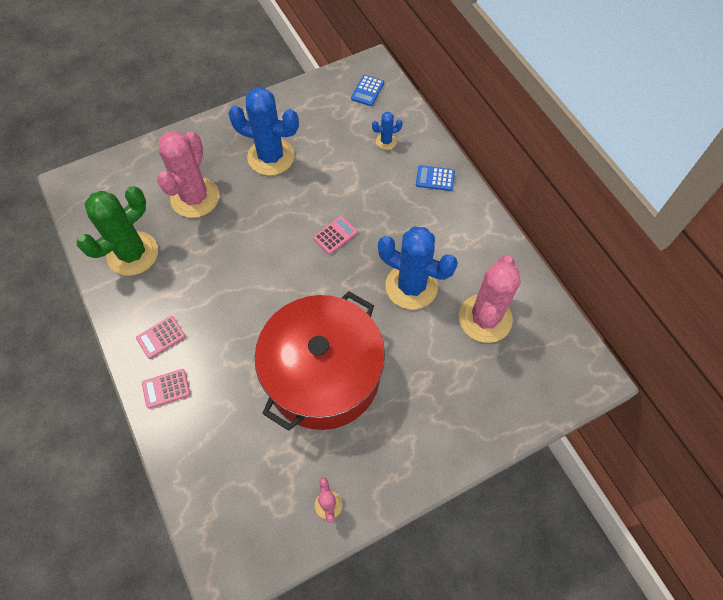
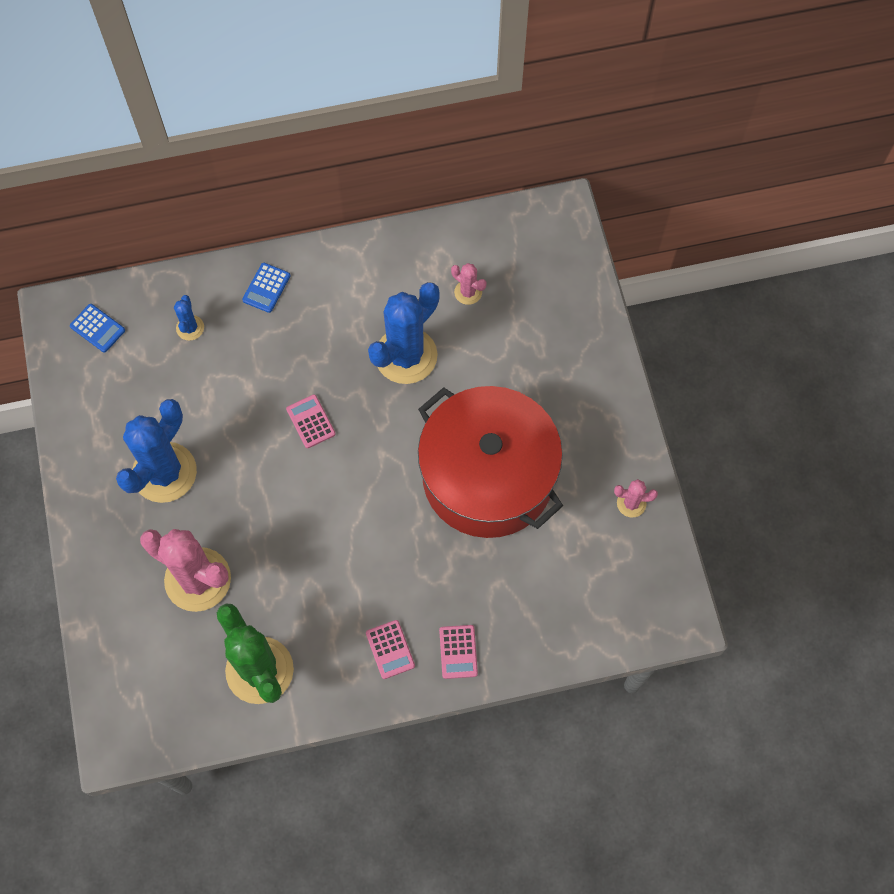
camera: 75 degrees left, 5 degrees up
pink cactus [459,256,521,343] -> pink cactus [451,263,486,305], size x0.45

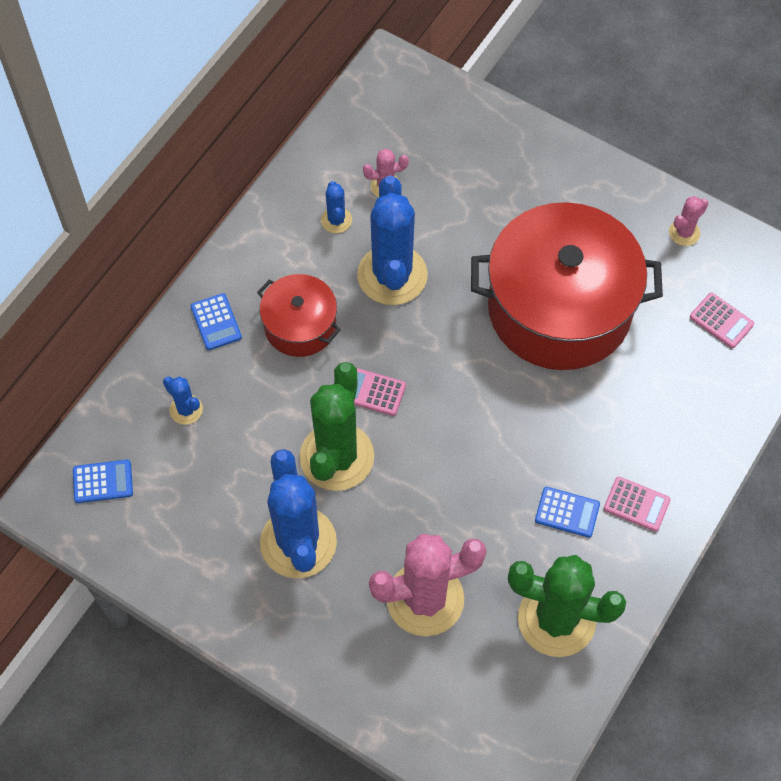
camera: 45 degrees left, 5 degrees down
pink calculator [439,625,478,679] -> pink calculator moved to [690,293,754,348]
none -> red pot [257,274,341,357]
none -> green cactus [300,362,374,491]
none -> blue cactus [321,181,352,233]
none -> blue calculator [535,487,600,538]

